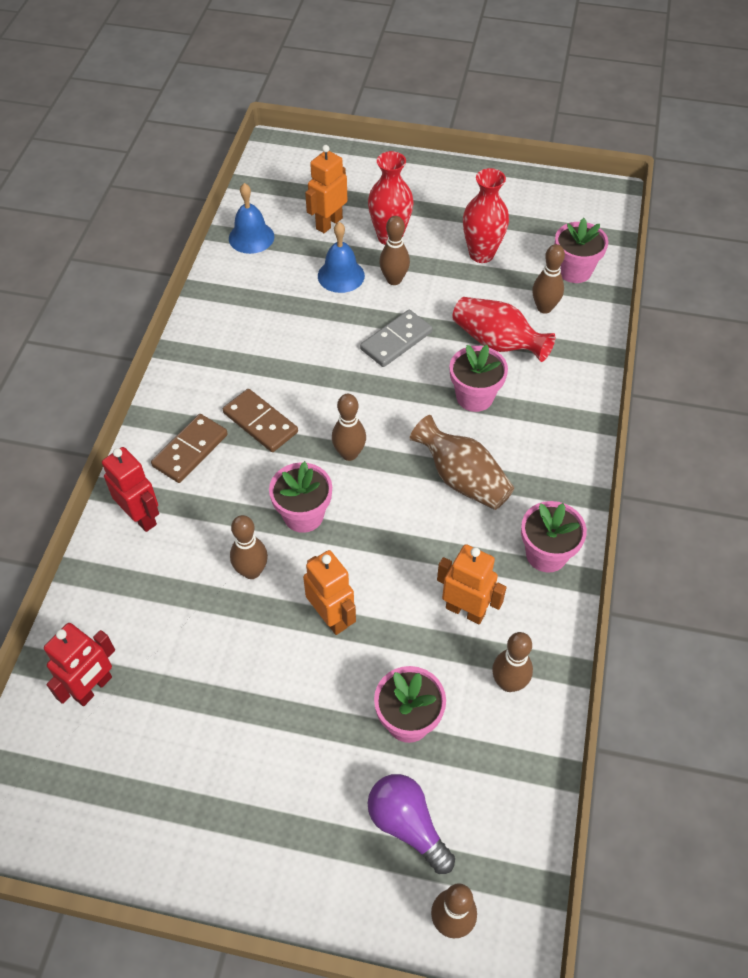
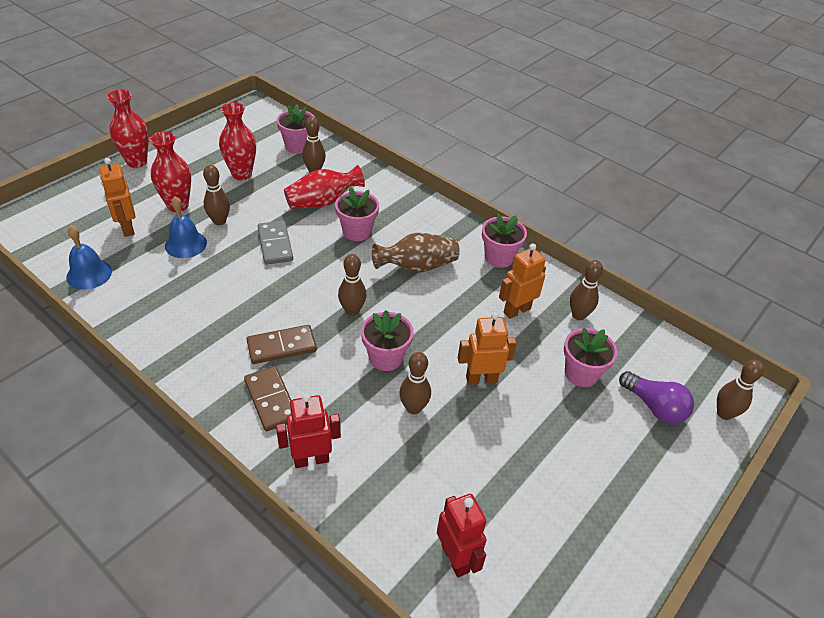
camera: 65 degrees left, 10 degrees down
purple light bulb [368,774,455,874] -> purple light bulb turned 120 degrees counterclockwise [619,371,694,424]
none -> red vase [107,90,149,168]

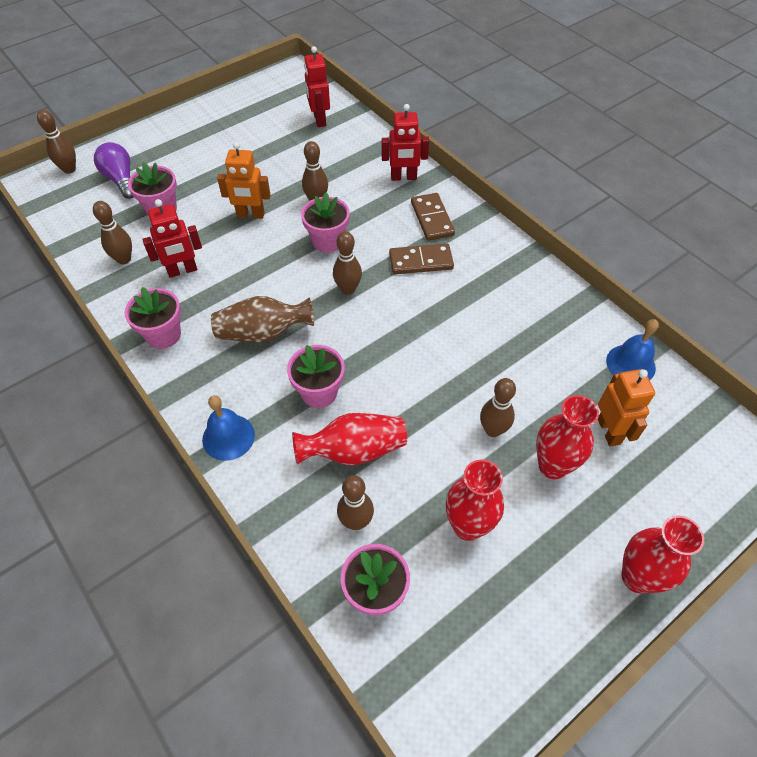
camera: 165 degrees left, 10 degrees up
blue bell [165,196,207,258] -> blue bell moved to [202,395,255,461]
grey domino [258,221,293,265] -> none
orange robot [499,243,546,319] -> red robot [143,199,202,278]

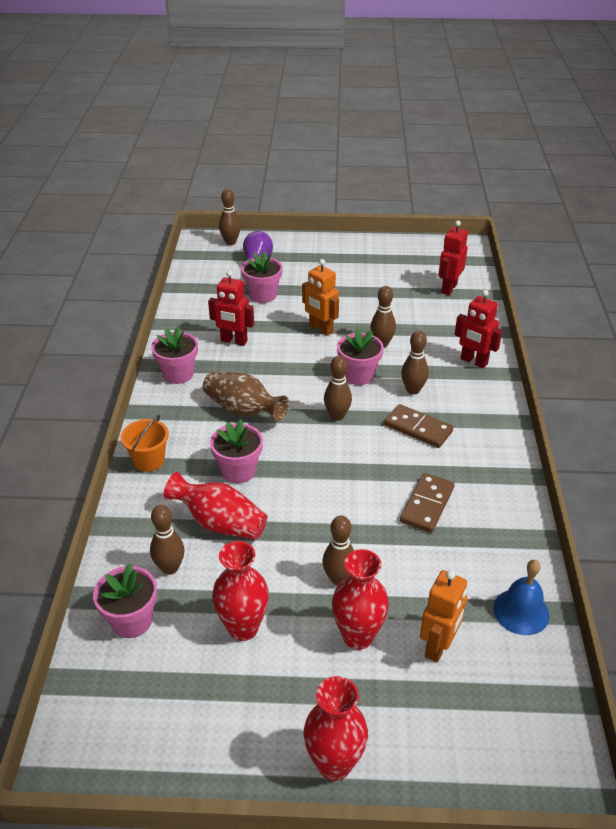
camera: 40 degrees right, 15 degrees down
brown bowling pin [93,201,132,264] -> brown bowling pin moved to [401,331,429,395]
blue bell [202,395,255,461] -> orange bucket [121,415,169,472]
brown domino [411,193,455,241] -> brown domino moved to [400,473,454,533]

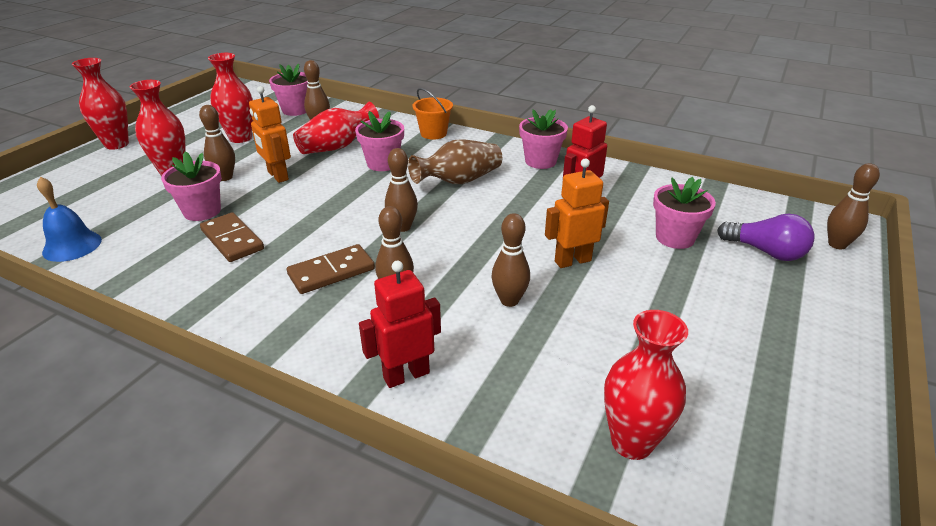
camera: 115 degrees right, 5 degrees down
pink flower pot [337,328,384,385] -> pink flower pot moved to [161,151,222,221]
orange robot [420,570,467,662] -> orange robot moved to [249,86,291,183]
red robot [438,221,468,295] -> red vase [604,310,688,460]

